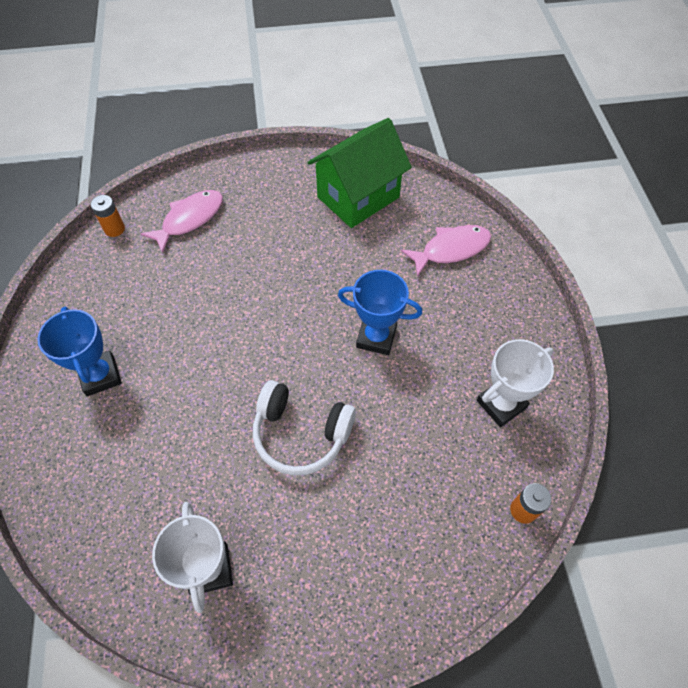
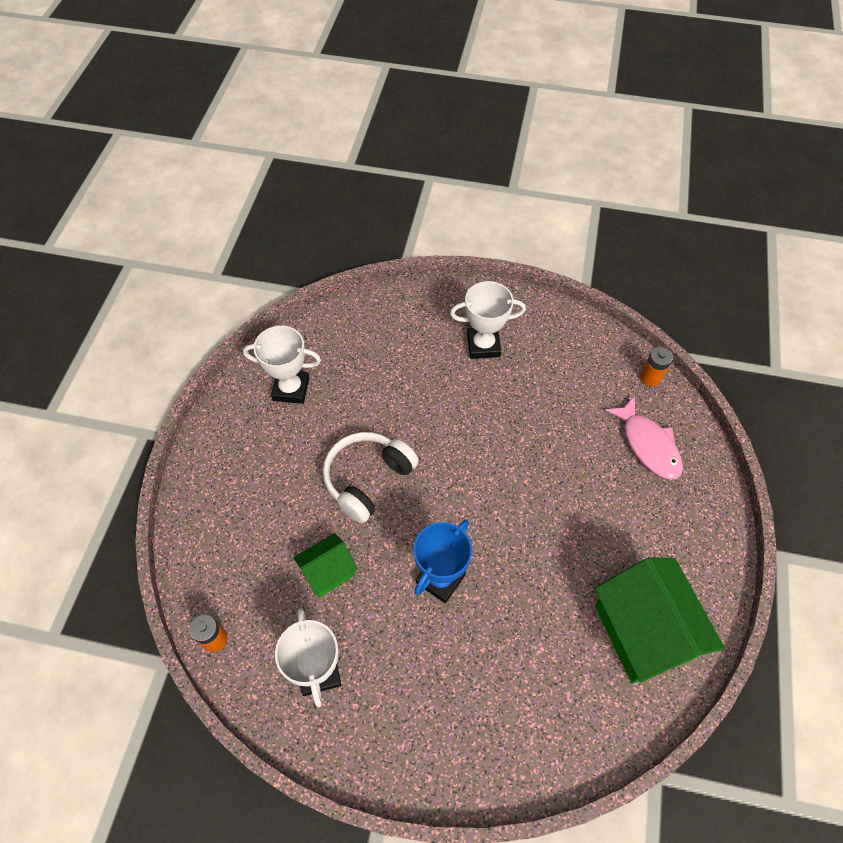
camera: 110 degrees right, 0 degrees up
blue trophy [37,307,122,396] -> white trophy [450,281,526,359]
pink fish [401,225,491,277] -> none
none -> green house [293,533,358,597]

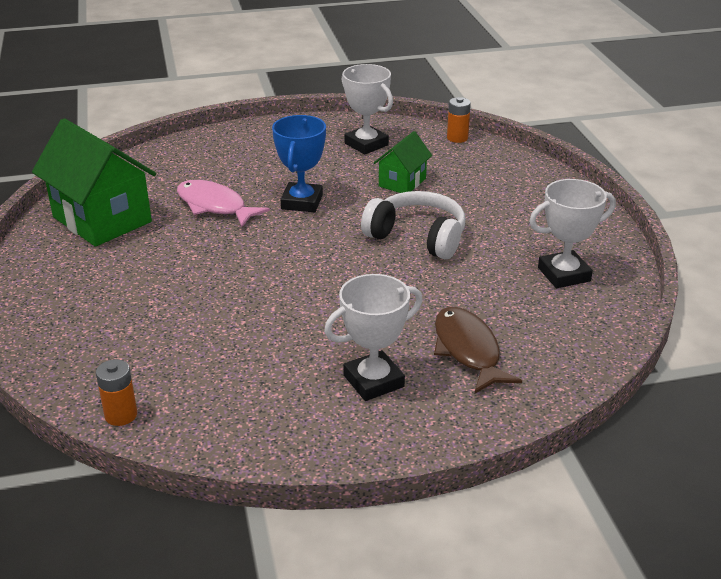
camera: 155 degrees right, 25 degrees down
white headphones [323,432,419,523] -> white headphones turned 75 degrees counterclockwise [361,191,465,259]
pink fish [604,396,683,480] -> pink fish moved to [177,180,270,227]
none -> brown fish [434,307,522,393]

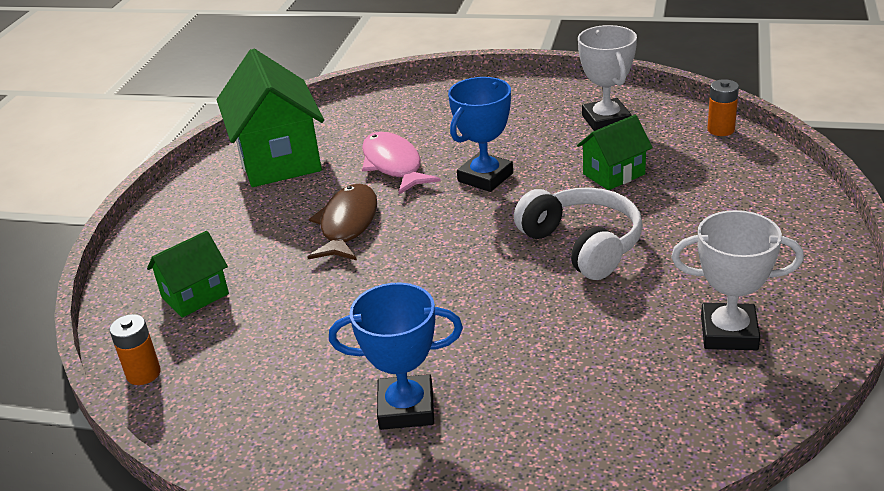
camera: 30 degrees right, 0 degrees up
white trophy [324,274,423,401] -> blue trophy [329,283,463,430]
brown fish [434,307,522,393] -> brown fish moved to [307,184,377,261]
none -> green house [147,231,229,318]

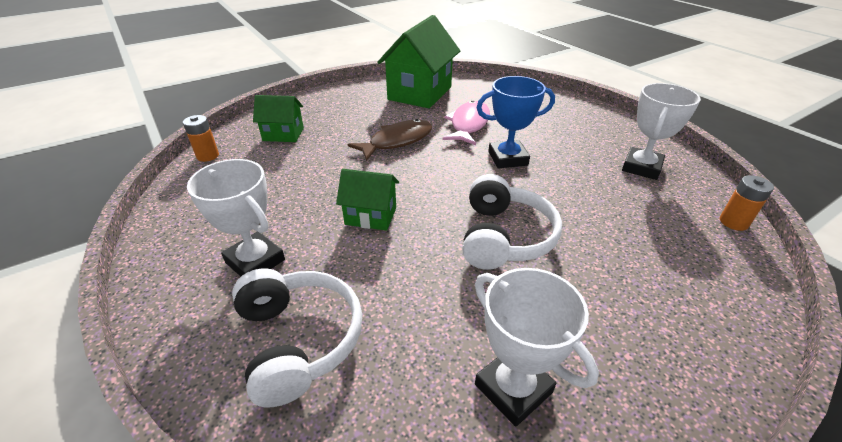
camera: 40 degrees right, 5 degrees up
blue trophy [329,283,463,430] -> white trophy [187,159,285,277]
green house [577,115,653,190] -> green house moved to [336,169,399,231]
none -> white headphones [232,268,363,407]

